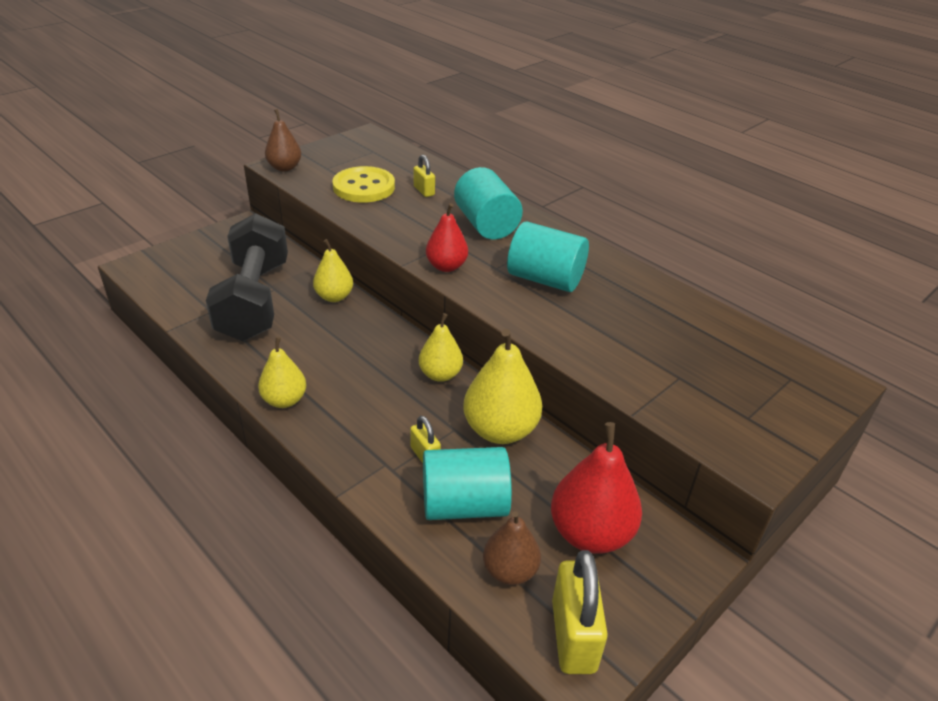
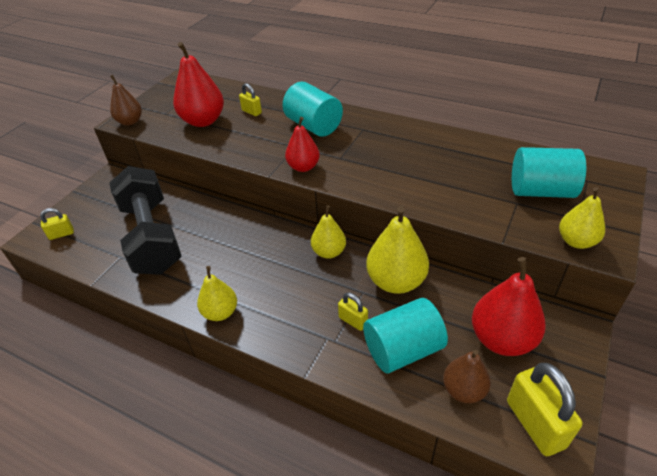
camera: 15 degrees left, 5 degrees up
yellow pear [313,239,353,302] -> yellow pear moved to [559,187,605,249]
yellow button [332,166,395,203] -> red pear [173,42,224,127]
turquoise cylinder [507,222,589,292] -> turquoise cylinder moved to [512,147,586,198]
none -> yellow padlock [40,208,74,240]

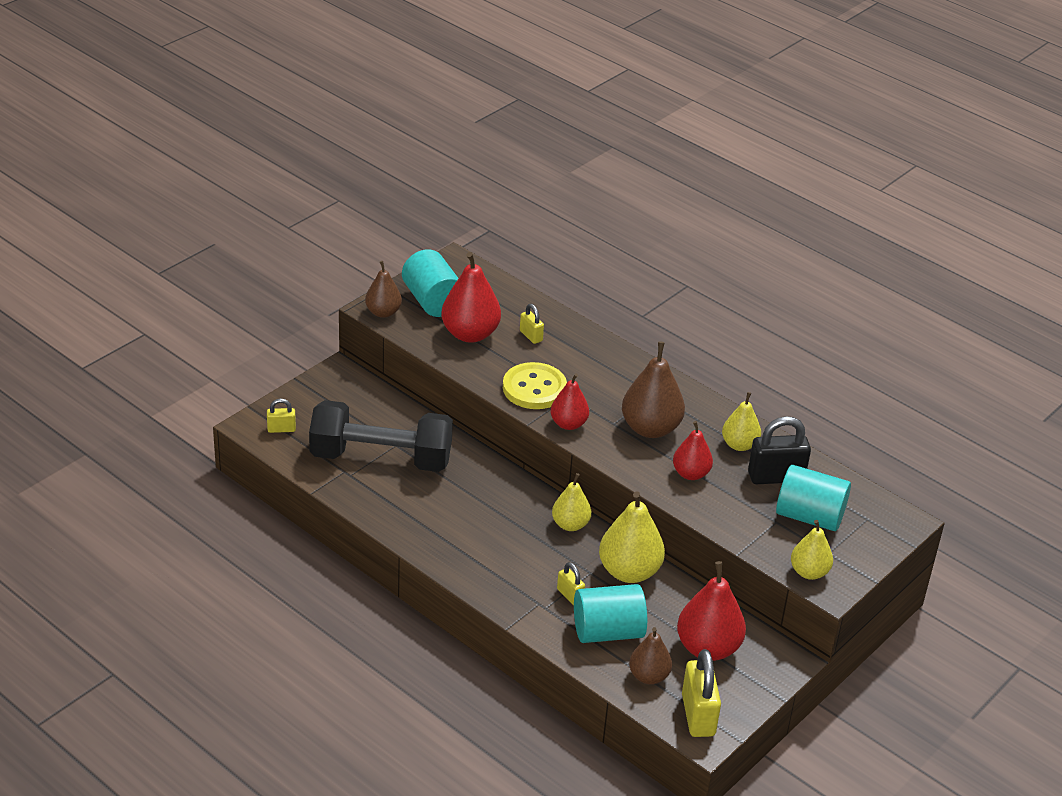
camera: 10 degrees right, 5 degrees down
black dumbbell [109,166,182,275] -> black dumbbell turned 75 degrees counterclockwise [309,400,453,472]
yellow pear [197,266,237,321] -> yellow pear moved to [722,392,761,451]
turquoise cylinder [283,82,343,136] -> turquoise cylinder moved to [402,249,459,317]
none -> yellow button [503,362,567,409]
none -> brown pear [622,341,685,438]
none -> red pear [673,421,713,480]
none -> black padlock [748,416,811,484]

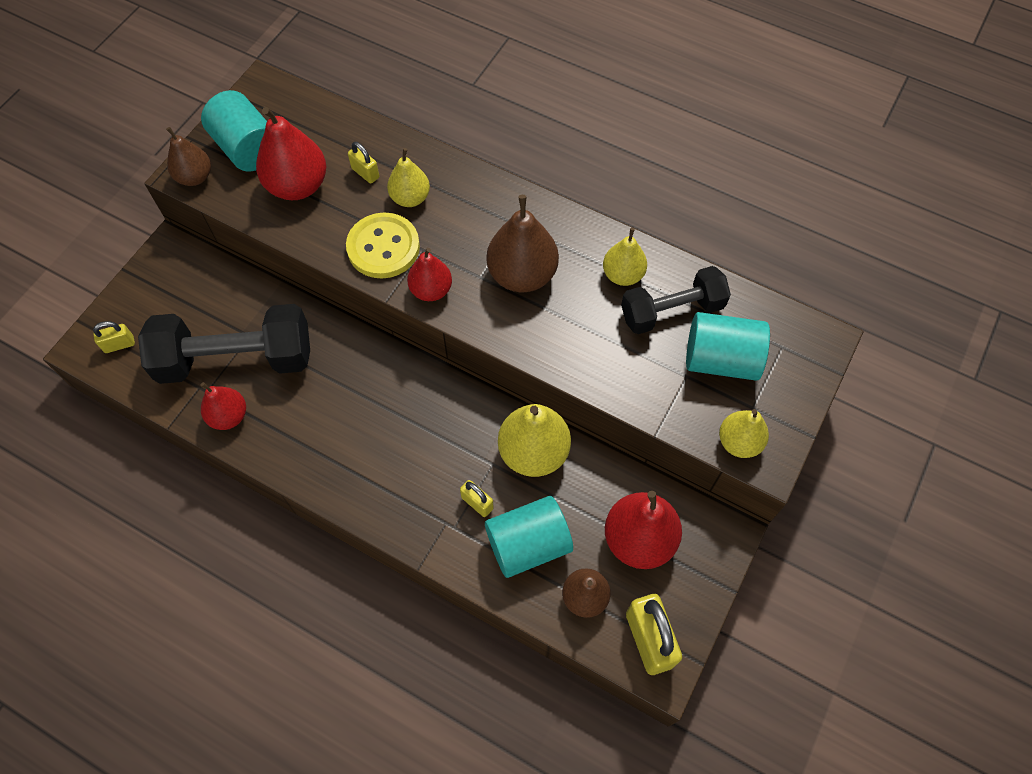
camera: 10 degrees left, 25 degrees up
yellow pear [552,473,591,531] -> yellow pear moved to [387,148,430,207]
red pear [673,421,713,480] -> red pear moved to [201,382,246,430]
black padlock [748,416,811,484] -> black dumbbell [621,266,731,334]

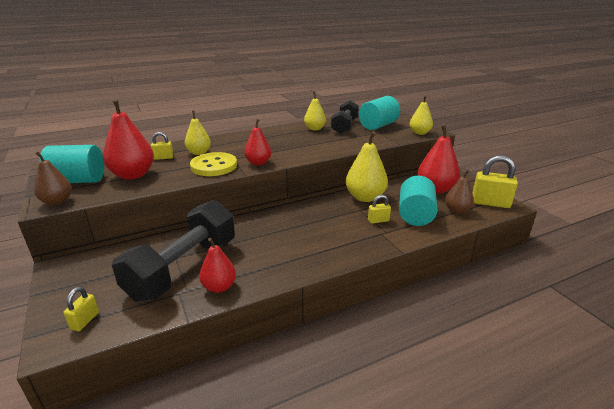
camera: 55 degrees left, 35 degrees down
brown pear [487,195,559,292] -> none

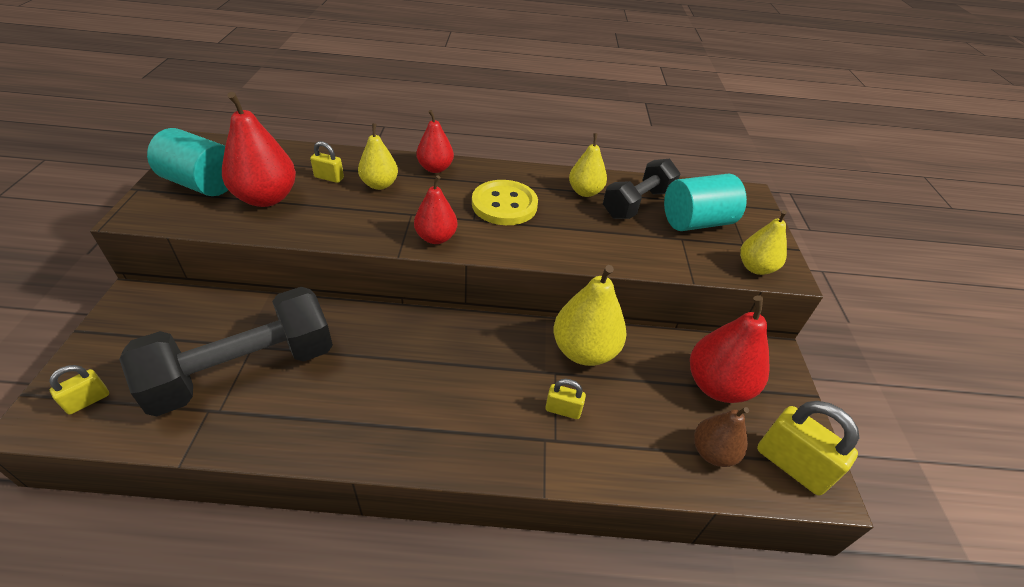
camera: 25 degrees right, 15 degrees up
brown pear [34,151,72,205] -> none
yellow button [190,152,237,176] -> yellow button moved to [472,180,538,225]
red pear [199,238,236,293] -> red pear moved to [416,110,454,173]
turquoise cylinder [399,176,438,226] -> none

